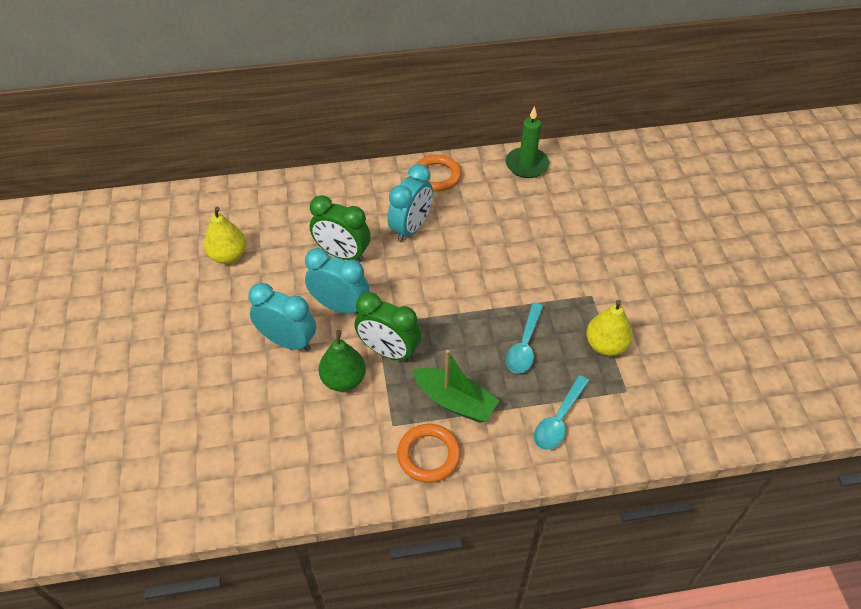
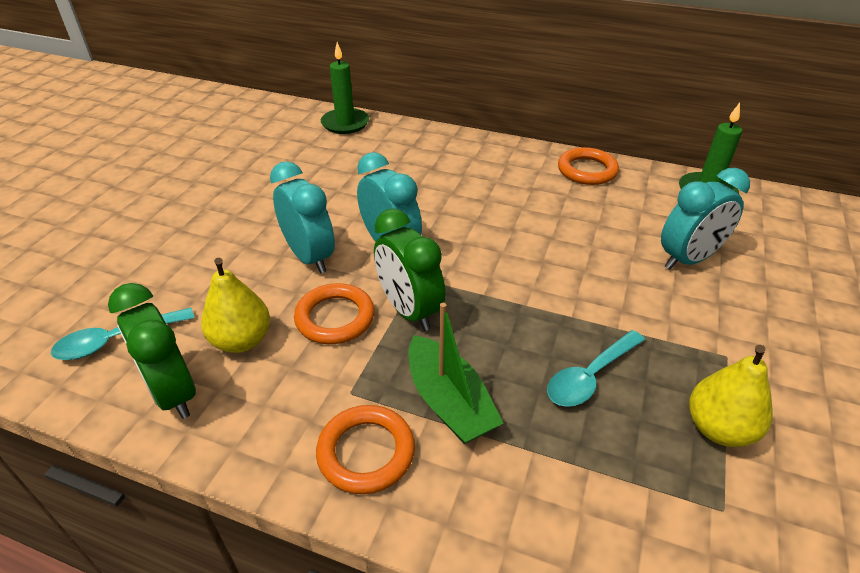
camera: 30 degrees right, 10 degrees down
yellow pear [204,207,247,264] -> yellow pear moved to [201,258,270,353]
green clock [310,195,371,262] -> green clock moved to [108,283,196,419]
green pear [319,330,366,392] -> orange ring [294,283,375,344]
turquoise clock [387,164,433,242] -> turquoise clock moved to [661,168,750,270]
turquoise spoon [534,375,589,450] -> turquoise spoon moved to [51,308,194,360]
none -> green candle [321,42,369,134]

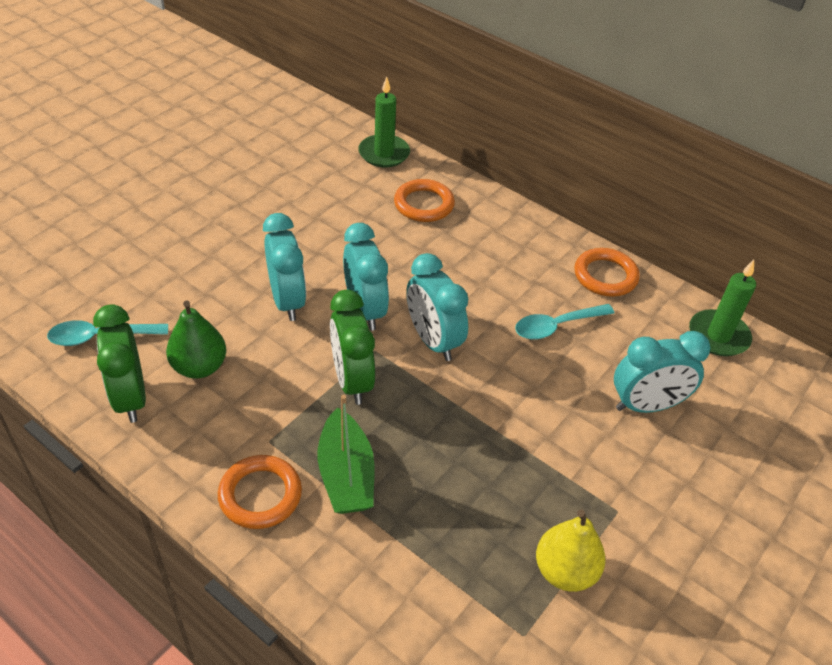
camera: 15 degrees right, 5 degrees up
yellow pear [201,258,270,353] -> green pear [166,300,226,379]
orange ring [294,283,375,344] -> orange ring moved to [394,179,455,222]
turquoise spoon [547,330,645,407] -> turquoise spoon moved to [515,304,615,340]
none -> turquoise clock [406,253,468,361]

